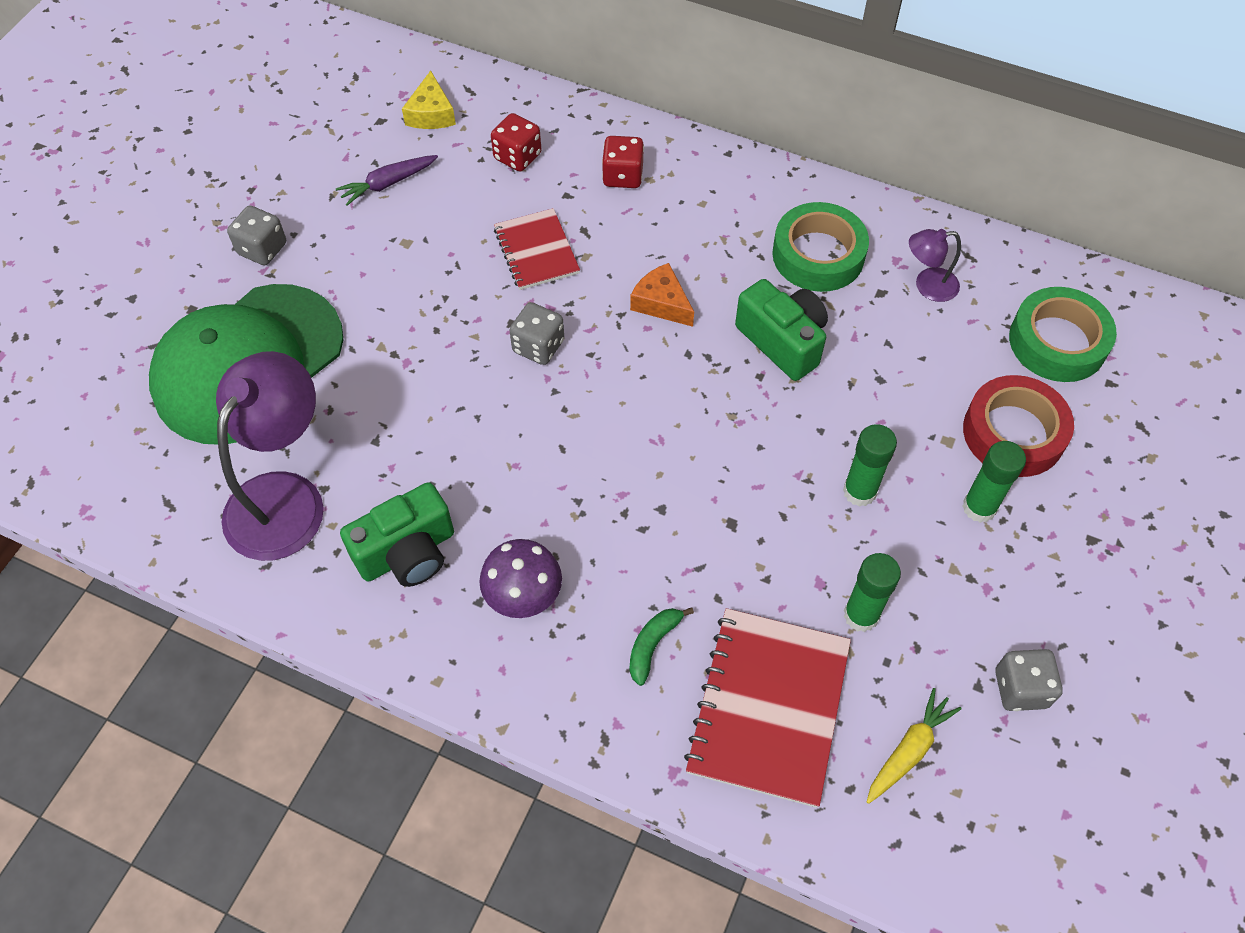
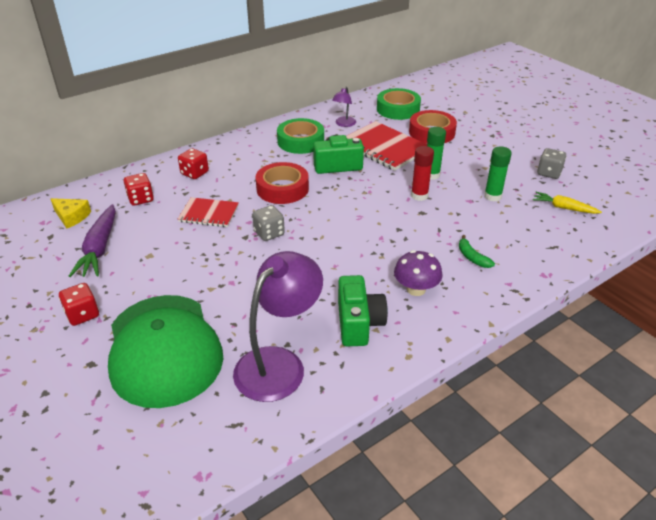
camera: 60 degrees left, 20 degrees down
purple lamp [216,351,324,561] -> purple lamp turned 75 degrees clockwise [233,251,323,402]
grey dice [227,206,286,265] -> red dice [59,283,99,326]
purple carrot [336,155,438,206] -> purple carrot [69,204,116,277], size x1.60
orange cheese [630,263,694,327] -> red tape [255,162,309,204]
red notebook [684,608,851,808] -> red notebook moved to [346,121,427,171]
yellow carrot [867,688,962,804] -> yellow carrot turned 45 degrees counterclockwise [533,192,602,214]
green glue stick [962,441,1026,523] -> none
none -> red glue stick [411,146,434,201]

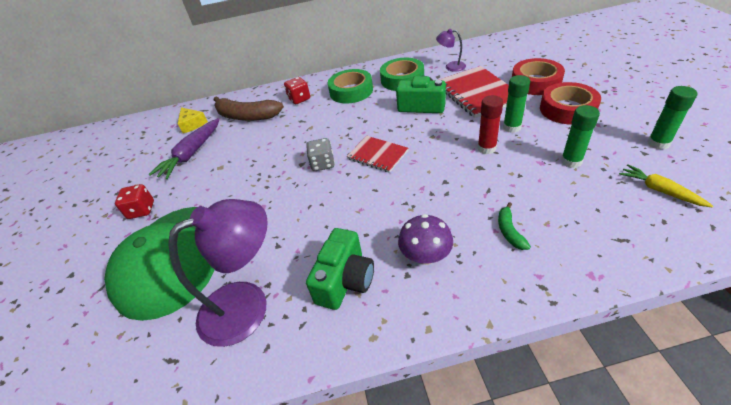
camera: 30 degrees right, 5 degrees up
red dice [124,173,154,206] -> brown banana [214,96,284,121]
red notebook [178,197,239,227] -> red notebook moved to [347,136,408,173]
red tape [255,162,309,204] -> red tape moved to [540,82,601,125]
purple lamp [332,87,356,127] -> purple lamp turned 60 degrees clockwise [436,29,466,72]
green tape [377,88,421,120] -> green tape moved to [328,69,373,104]
grey dice [537,148,566,179] -> green glue stick [647,86,698,150]

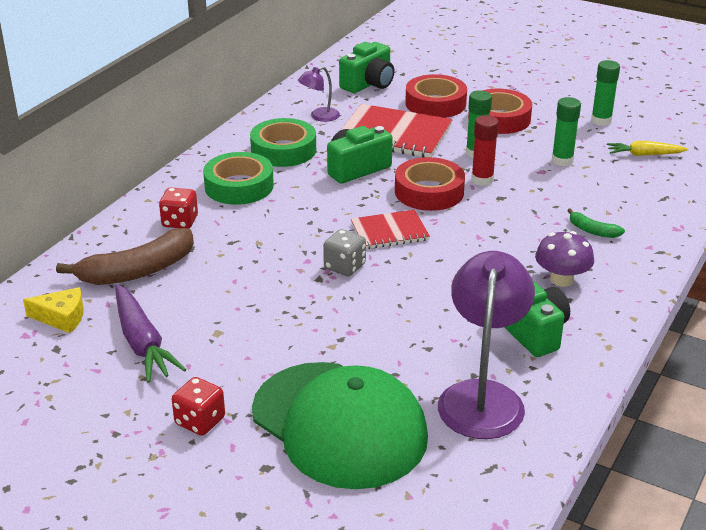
camera: 55 degrees left, 10 degrees down
none -> green camera [339,42,395,93]
none -> red tape [395,157,465,211]

